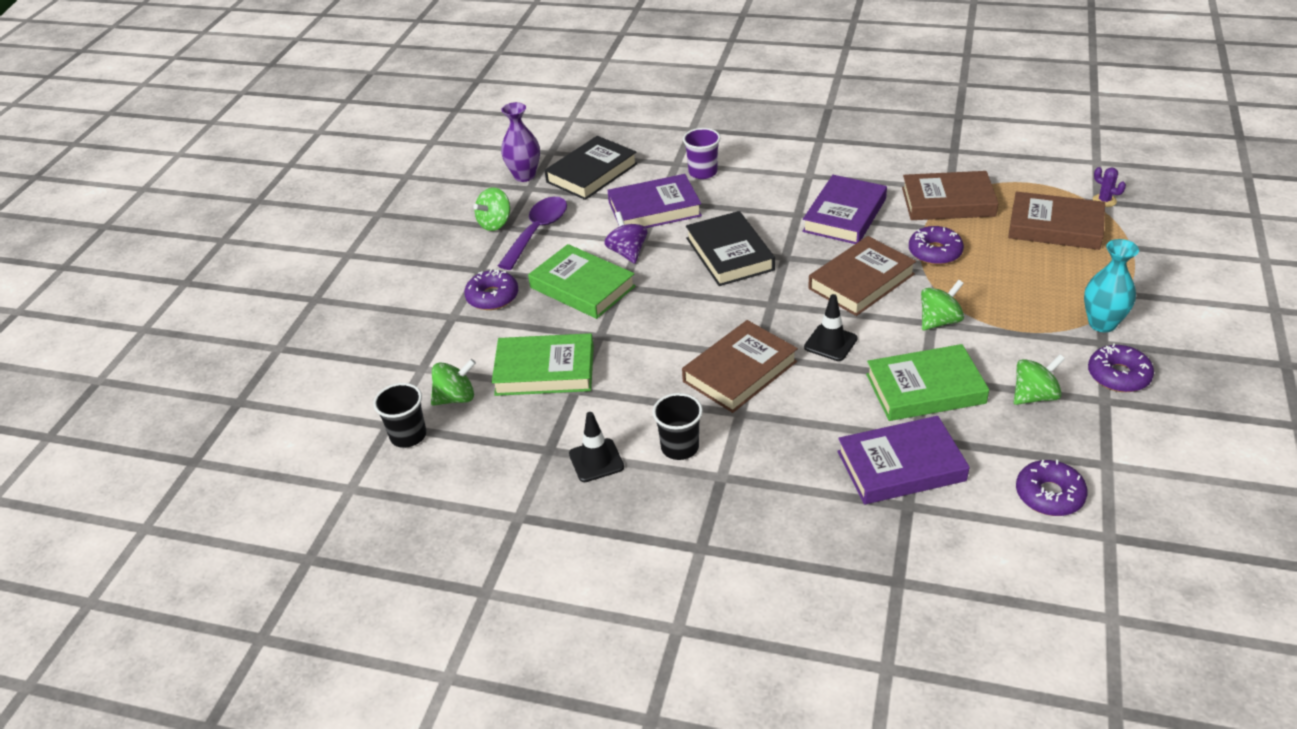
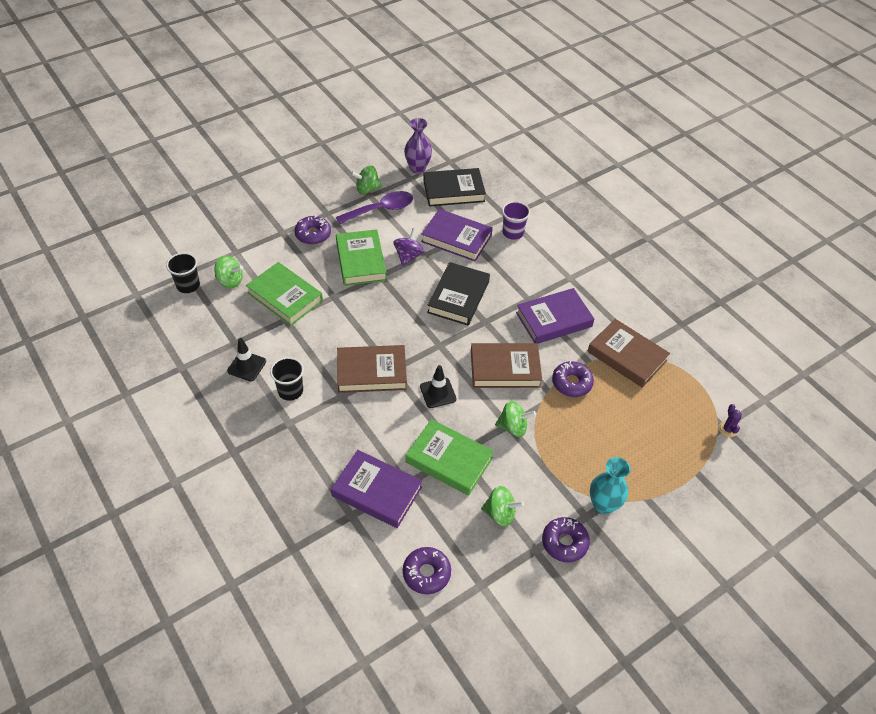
camera: 35 degrees right, 10 degrees up
brown book [1008,191,1105,250] -> none

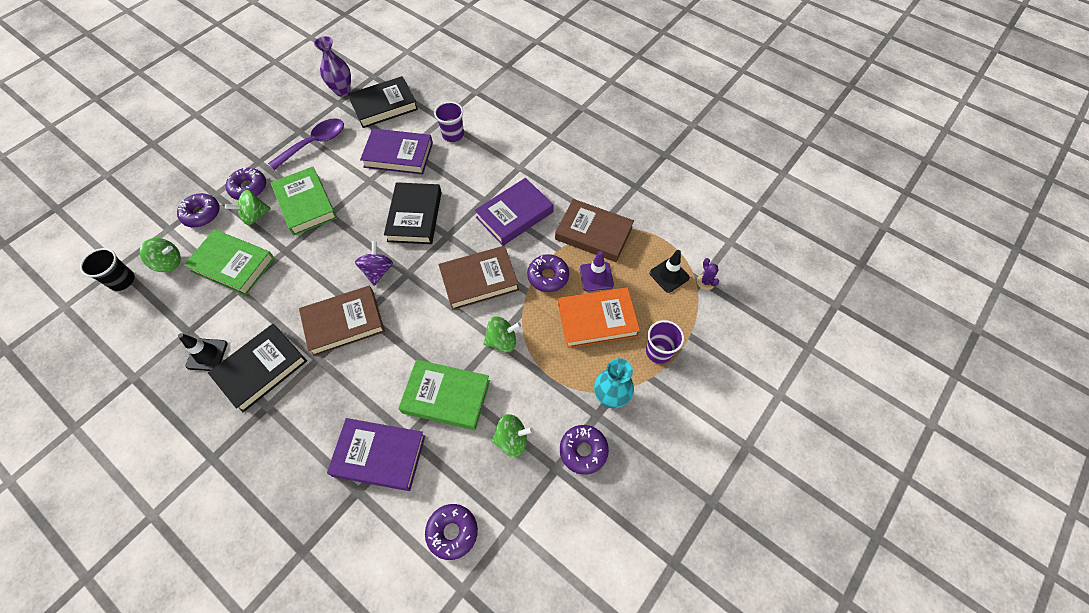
camera: 15 degrees left, 10 degrees up
black cup [270,357,304,401] -> black book [208,324,307,412]
green spinning top [351,165,382,194] -> green spinning top moved to [225,190,271,225]
purple spinning top [394,228,424,266] -> purple spinning top moved to [355,241,393,286]
black traffic cone [420,365,457,408] -> black traffic cone moved to [650,250,690,293]
none -> purple donut [177,193,220,228]
none -> orange book [558,287,640,348]
none -> purple traffic cone [580,251,614,291]
none -> purple cup [646,320,684,364]

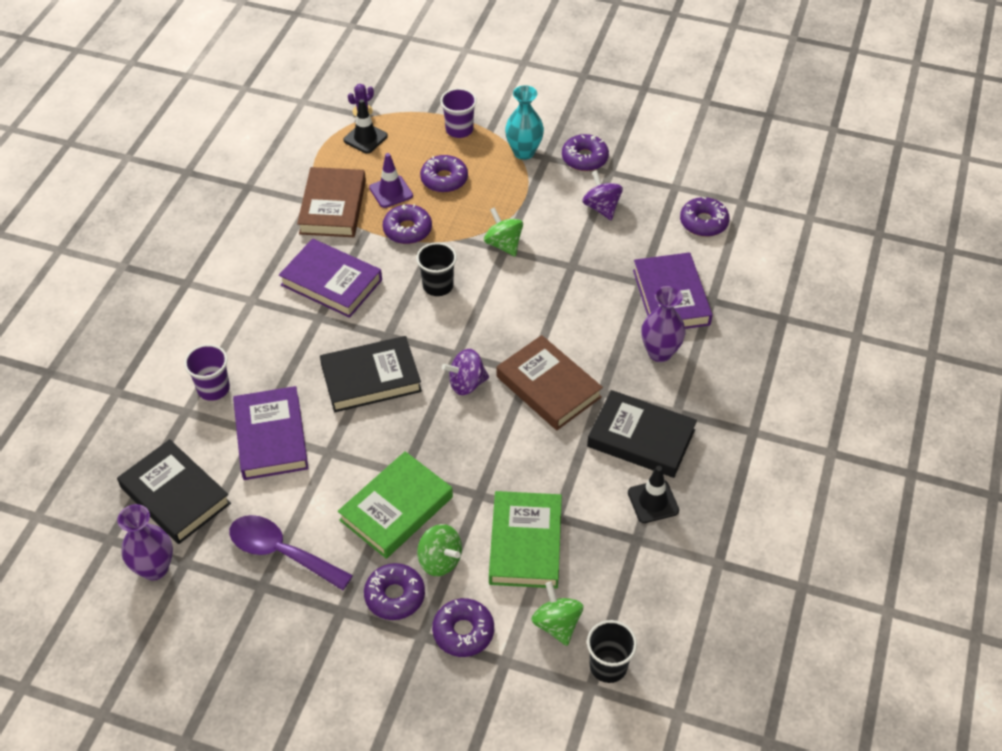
camera: 110 degrees left, 10 degrees down
green book [398,360,490,430] -> none
brown book [438,246,519,310] -> black cup [416,242,457,296]
green spinning top [491,414,533,457] -> purple spinning top [582,170,623,220]
orange book [558,287,640,348] -> purple donut [420,155,468,193]
none -> purple vase [641,286,685,362]

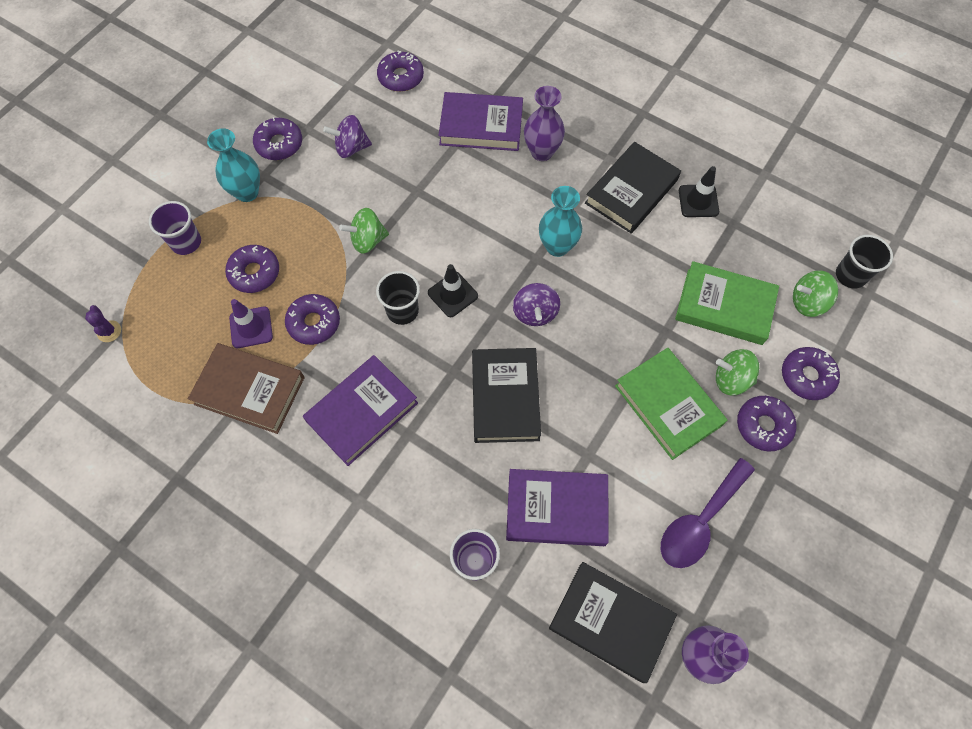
camera: 75 degrees left, 15 degrees up
black book [117,439,231,544] -> black book turned 60 degrees clockwise [549,562,677,683]
black traffic cone [343,99,388,154] -> black traffic cone moved to [428,264,478,317]
green spinning top [417,524,462,576] -> green spinning top turned 135 degrees counterclockwise [716,349,759,395]
brown book [497,335,603,430] -> turquoise vase [539,186,582,257]

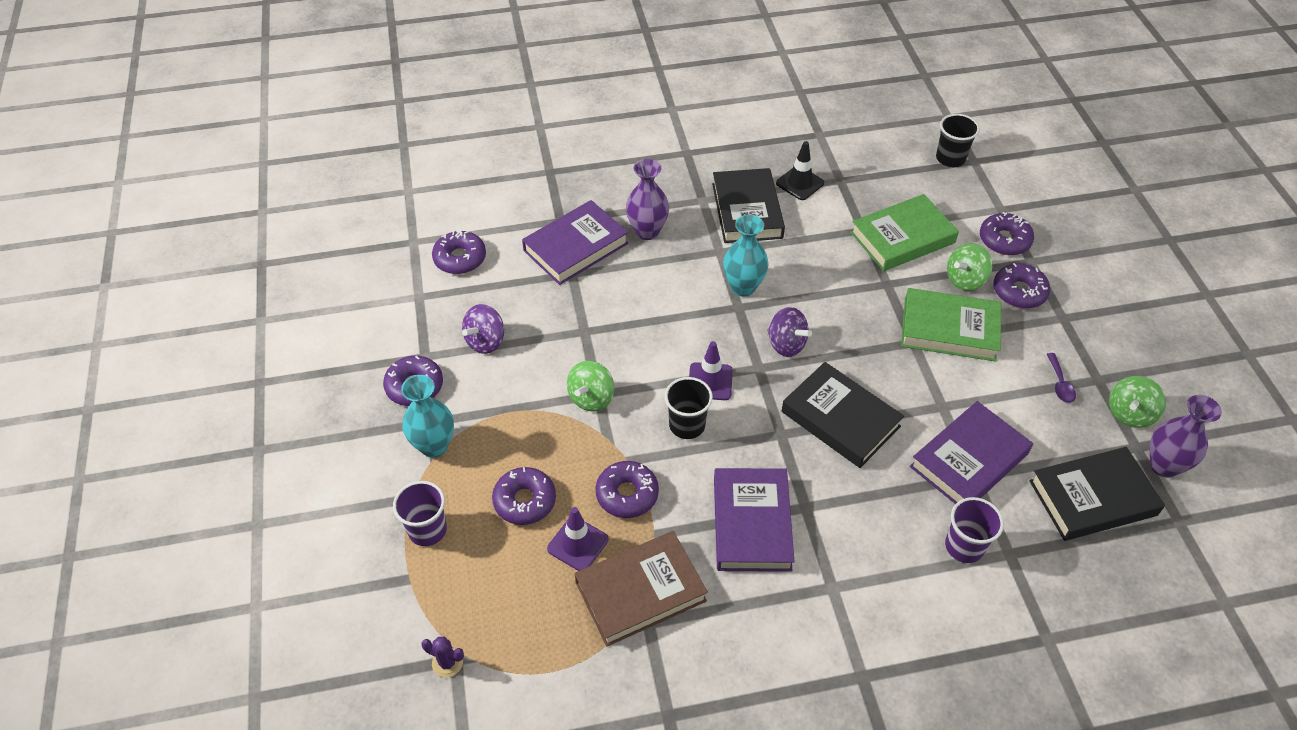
camera: 45 degrees left, 15 degrees down
black traffic cone [428,264,478,317] -> purple traffic cone [689,341,733,400]
purple spoon [661,458,755,568] -> purple spoon [1047,353,1076,403], size x0.48
green spinning top [793,270,838,317] -> green spinning top moved to [1109,376,1166,428]

